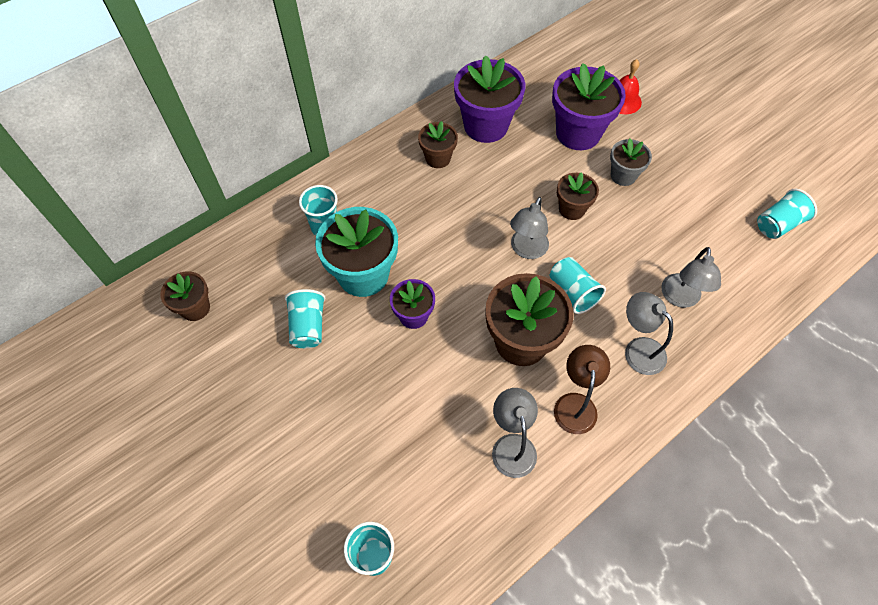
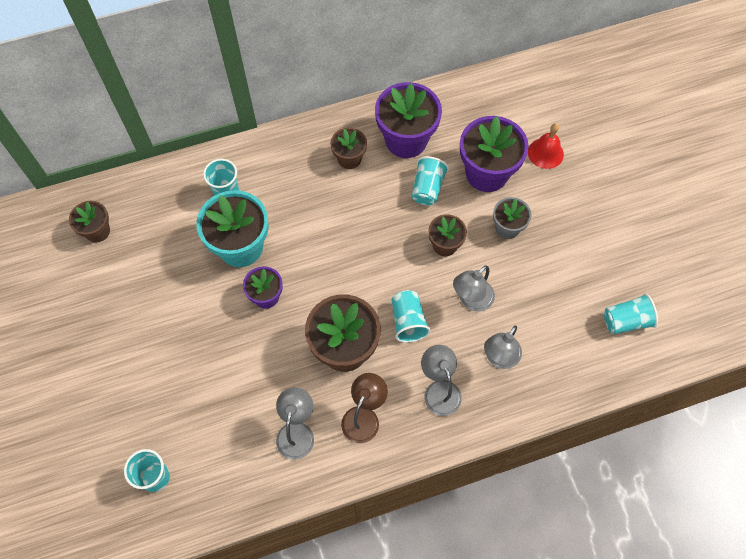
camera: 20 degrees right, 5 degrees up
turquoise cup [285,289,325,348] -> turquoise cup moved to [411,156,449,205]
grey lamp [510,197,549,259] -> grey lamp moved to [453,265,495,311]

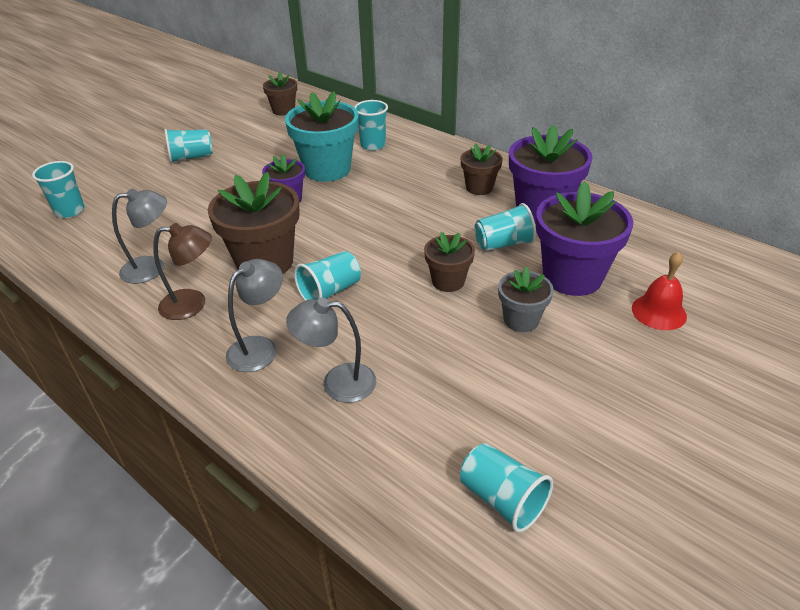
camera: 60 degrees right, 25 degrees down
grey lamp [453,265,495,311] -> none
none -> turquoise cup [164,129,213,163]

